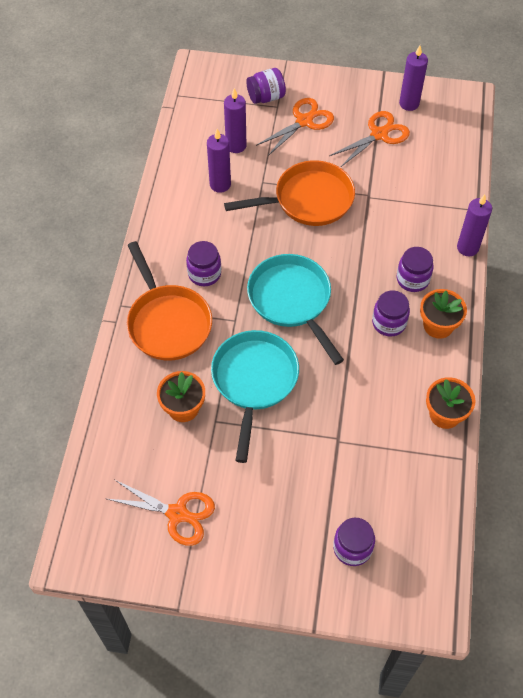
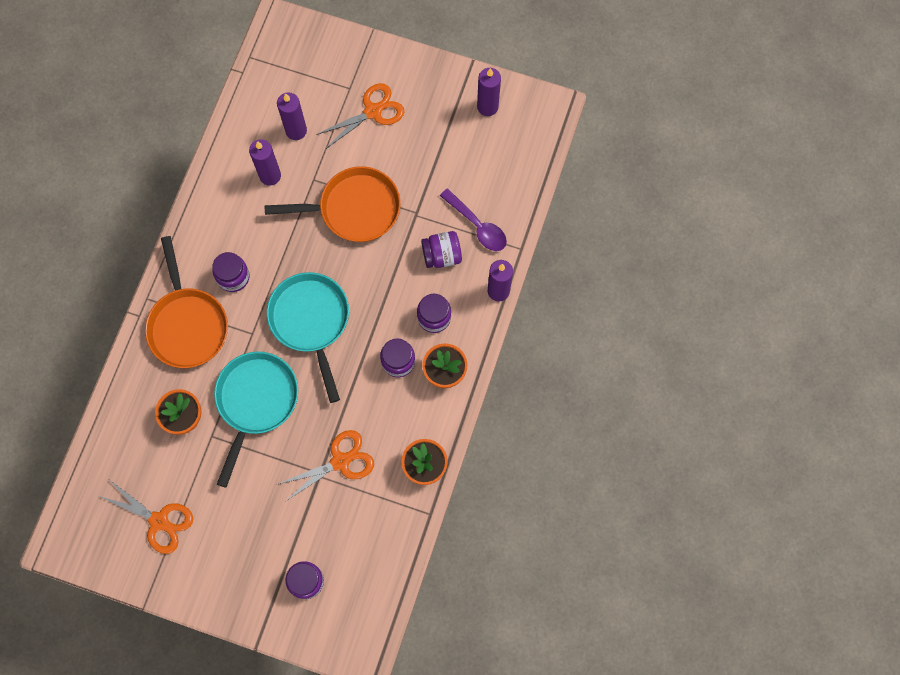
camera: 10 degrees right, 15 degrees up
purple jar [246,68,286,104] -> purple jar moved to [421,231,462,268]
orange scissors [329,111,410,167] -> orange scissors moved to [276,430,374,502]
none -> purple spoon [440,188,507,251]

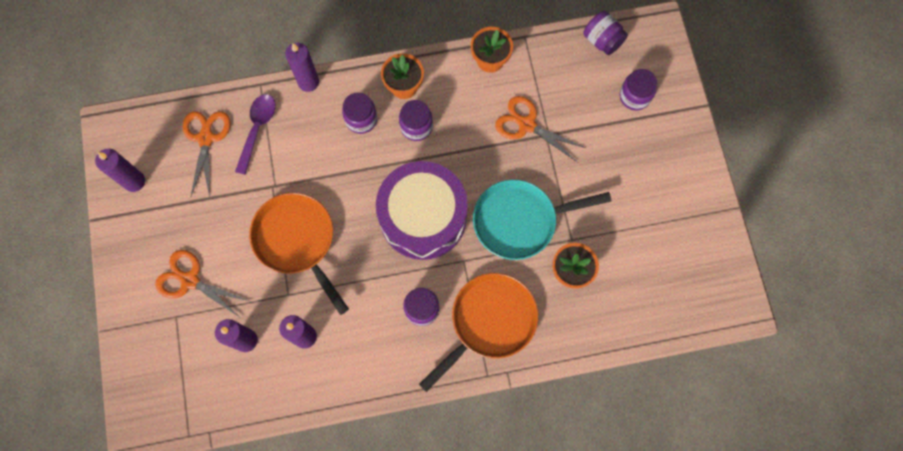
camera: 120 degrees left, 0 degrees up
orange scissors [99,481,193,554] -> orange scissors moved to [183,111,231,198]
turquoise pan [267,272,349,403] -> purple drum [376,161,468,260]
purple jar [421,231,462,268] -> purple jar moved to [584,11,628,55]

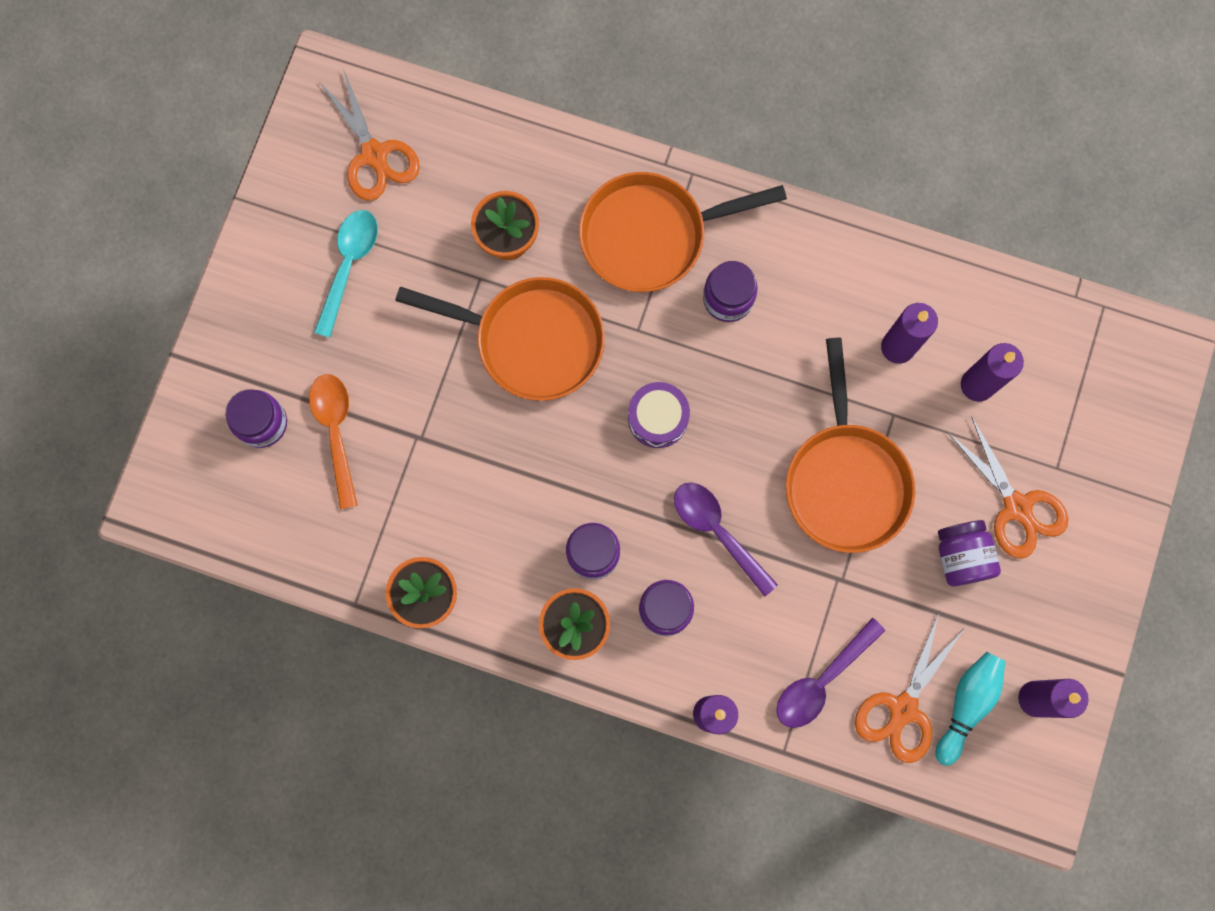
camera: 150 degrees left, 5 degrees up
purple drum [376,161,468,260] -> purple drum [628,382,690,448], size x0.45
turquoise pan [473,180,612,260] -> orange pan [395,277,605,401]
orange scissors [495,96,586,162] -> orange scissors moved to [319,68,420,201]
purple jar [584,11,628,55] -> purple jar moved to [938,520,1001,586]
none -> orange spoon [309,374,358,509]
none -> turquoise spoon [314,210,378,338]
none -> purple spoon [674,483,778,597]
none -> turquoise bowling pin [936,652,1005,766]

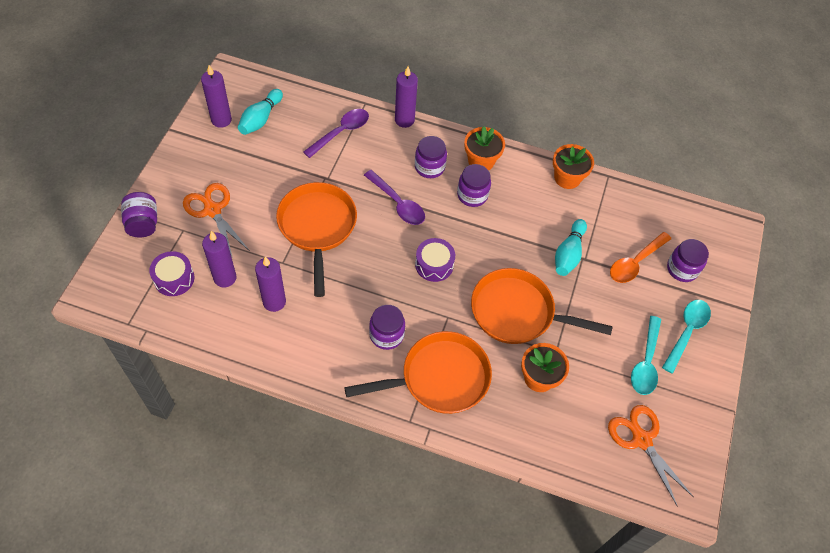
camera: 175 degrees right, 20 degrees down
orange spoon [309,374,358,509] -> orange spoon turned 60 degrees clockwise [610,232,671,283]
orange scissors [855,612,965,763] -> none
purple jar [938,520,1001,586] -> purple jar moved to [121,192,157,237]
none -> purple drum [149,251,195,296]
none -> turquoise bowling pin [555,219,587,276]
none -> turquoise spoon [662,300,711,374]

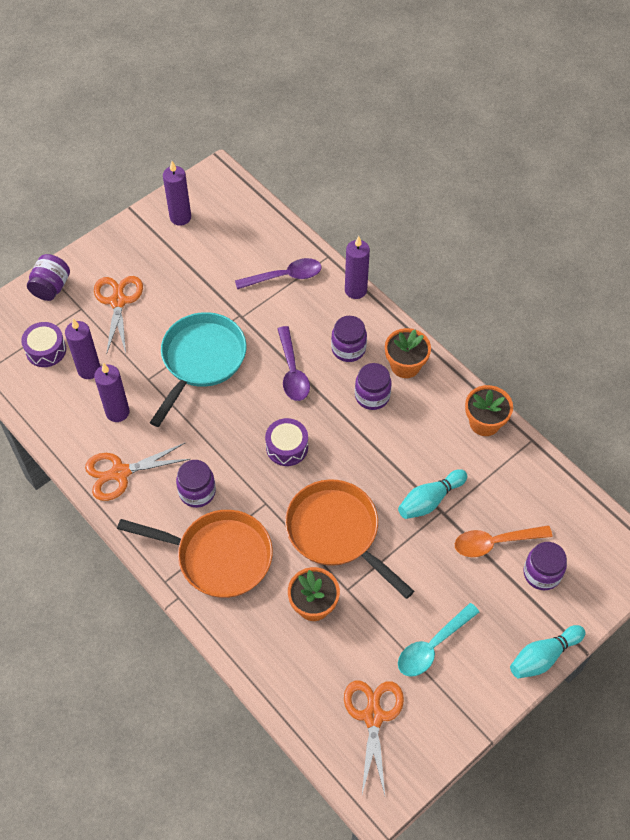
camera: 35 degrees right, 0 degrees up
turquoise bowling pin [238,89,283,135] -> turquoise bowling pin moved to [510,625,585,679]
orange pan [276,182,357,297] -> turquoise pan [150,312,247,427]
turquoise spoon [662,300,711,374] -> none
none -> orange scissors [85,443,190,501]

